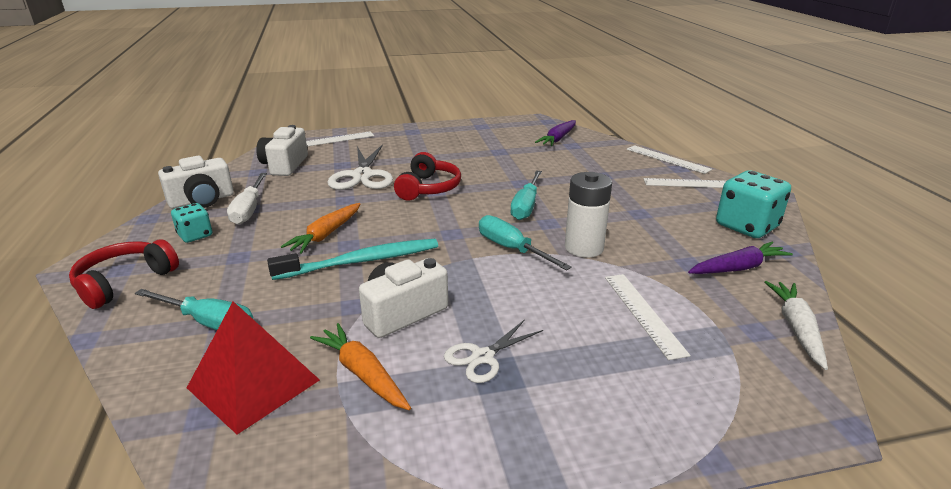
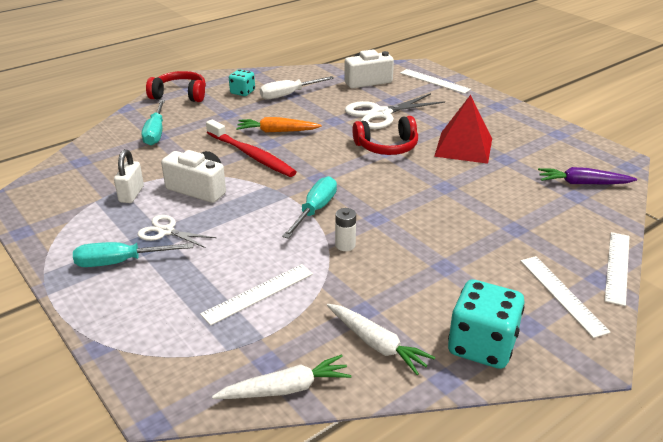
camera: 65 degrees right, 5 degrees up
white camera [158,156,234,209] -> none
red pyramid [187,301,320,435] -> red pyramid moved to [434,95,492,164]
turquoise toothbrush [267,239,438,280] -> red toothbrush [206,119,297,177]
orange carrot [310,323,411,410] -> white padlock [114,149,144,203]
turquoise screwdriver [510,170,542,220] -> turquoise screwdriver moved to [73,242,193,267]
white battery [565,172,612,258] -> white battery [335,208,356,251], size x0.54
purple carrot [688,242,793,274] -> white carrot [327,304,435,375]

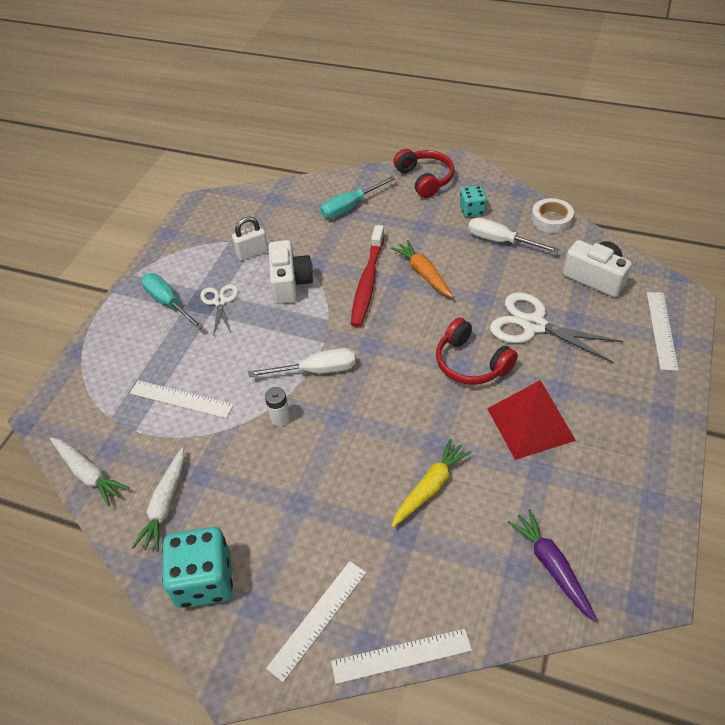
camera: 60 degrees right, 15 degrees up
turquoise screwdriver [282,176,337,239] -> white screwdriver [248,348,356,377]
none -> yellow carrot [392,439,472,527]
none -> white tape [531,198,574,233]

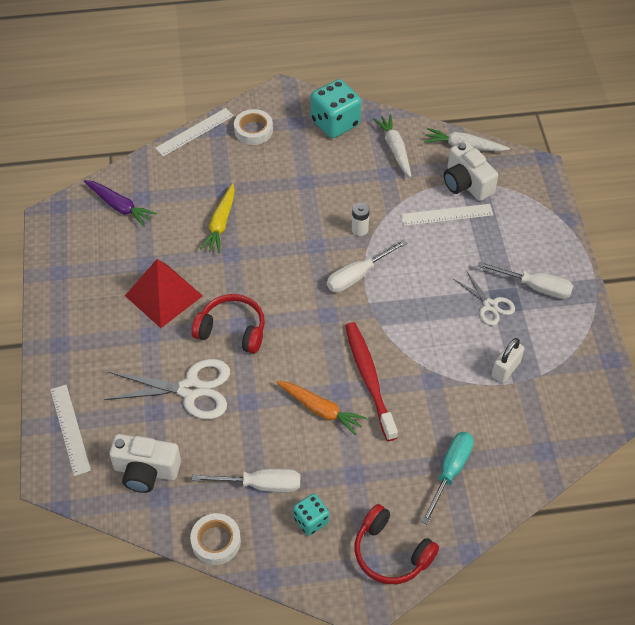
camera: 150 degrees right, 5 degrees up
turquoise screwdriver [141,273,203,330] -> white screwdriver [477,261,573,299]
white ruler [266,561,366,682] -> white tape [234,109,273,145]
white camera [269,240,313,304] -> white camera moved to [444,141,498,201]

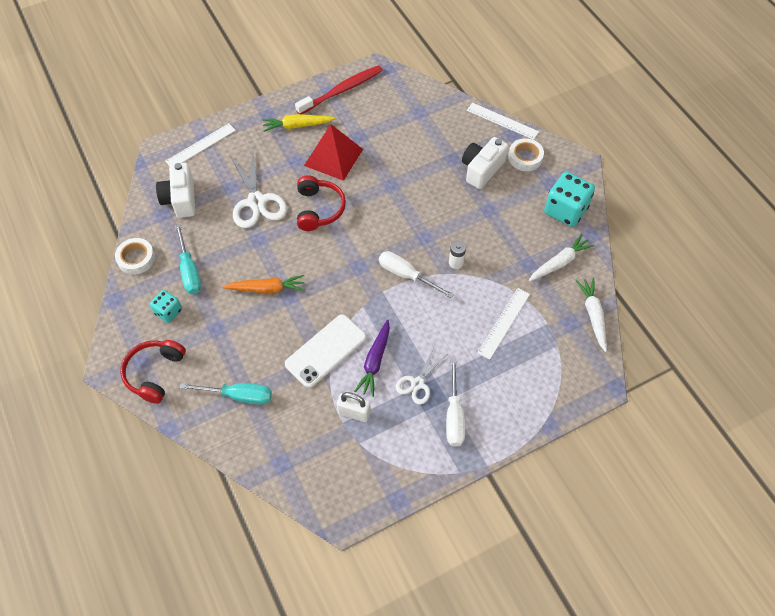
camera: 70 degrees right, 5 degrees up
purple carrot [84,180,157,227] -> purple carrot moved to [354,319,390,397]
white screwdriver [192,469,300,492] -> turquoise screwdriver [175,224,201,294]
yellow carrot [200,183,235,253] -> yellow carrot moved to [262,114,336,132]
orange carrot [276,381,367,435] -> orange carrot turned 105 degrees counterclockwise [222,275,305,293]
red toothbrush [345,322,398,441] -> red toothbrush moved to [295,65,383,114]
white ruler [400,204,493,226] -> white ruler turned 60 degrees clockwise [477,288,530,359]
white camera [444,141,498,201] -> white camera moved to [462,137,508,189]
none -> white phone [285,314,366,388]

